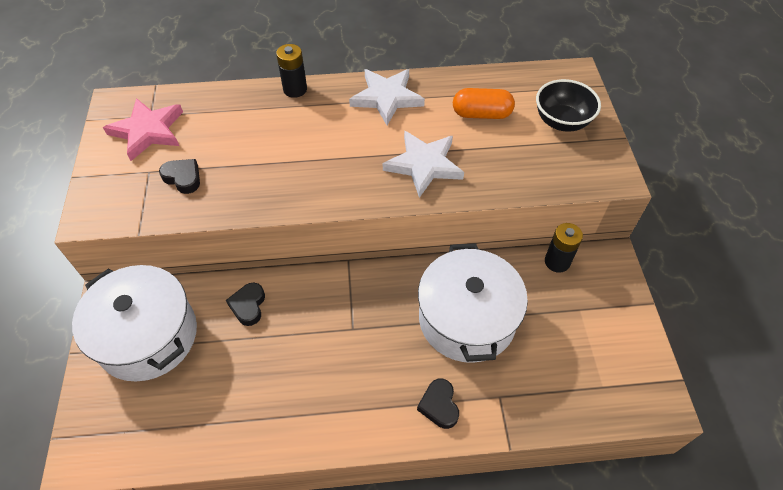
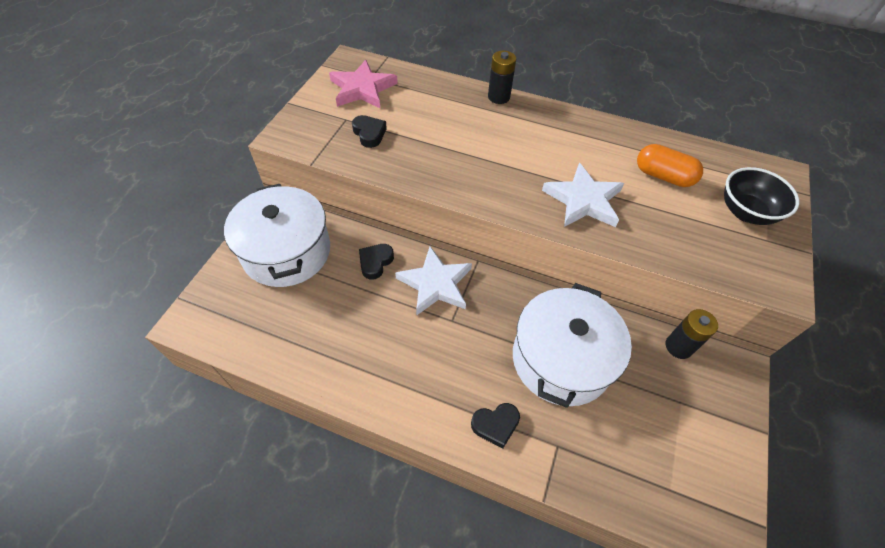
camera: 25 degrees right, 0 degrees up
white star [349,69,425,125] -> white star moved to [395,246,472,316]
black heart [417,379,459,429] -> black heart turned 120 degrees counterclockwise [471,403,520,448]

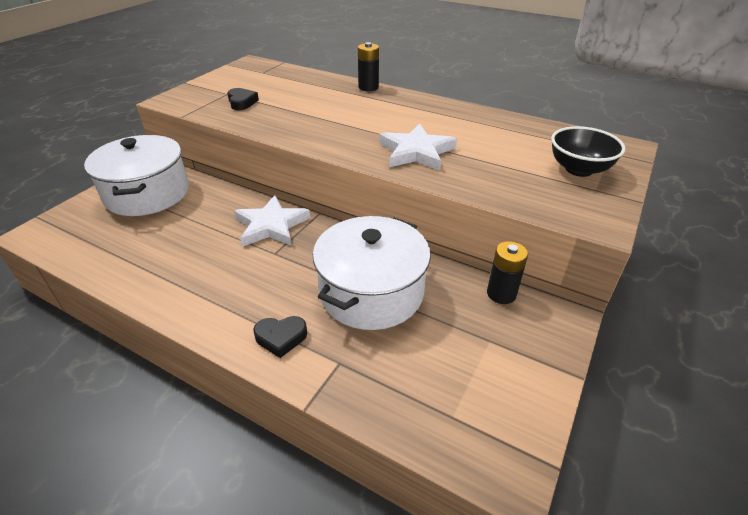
camera: 10 degrees right, 15 degrees down
pink star [329,60,398,108] -> none
black heart [359,244,394,280] -> none
orange capsule [637,144,703,187] -> none

